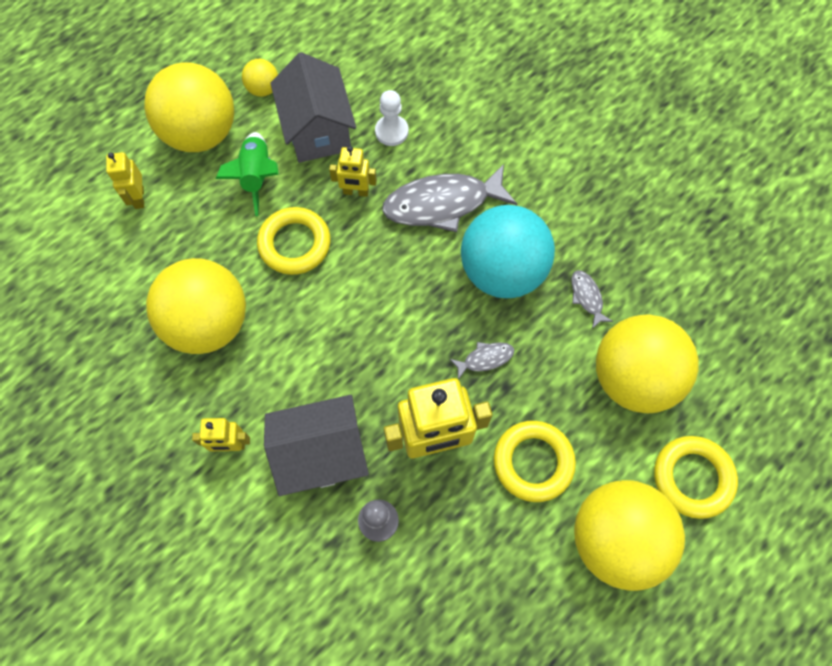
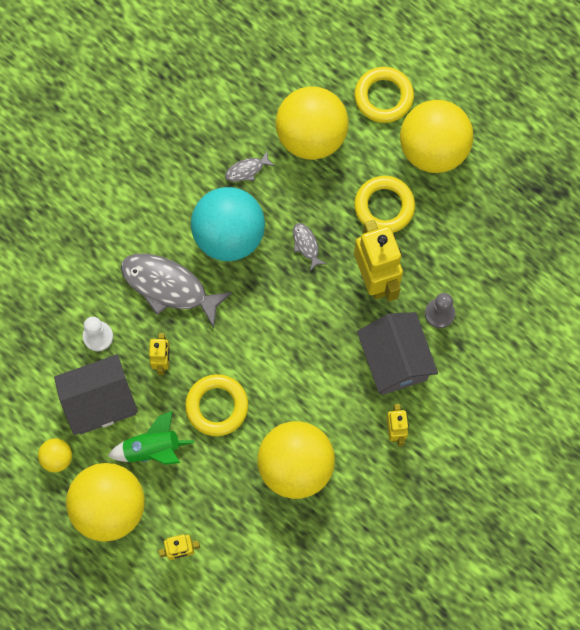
camera: 95 degrees left, 5 degrees up
grey fish [382,164,517,232] -> grey fish turned 135 degrees clockwise [121,254,232,328]

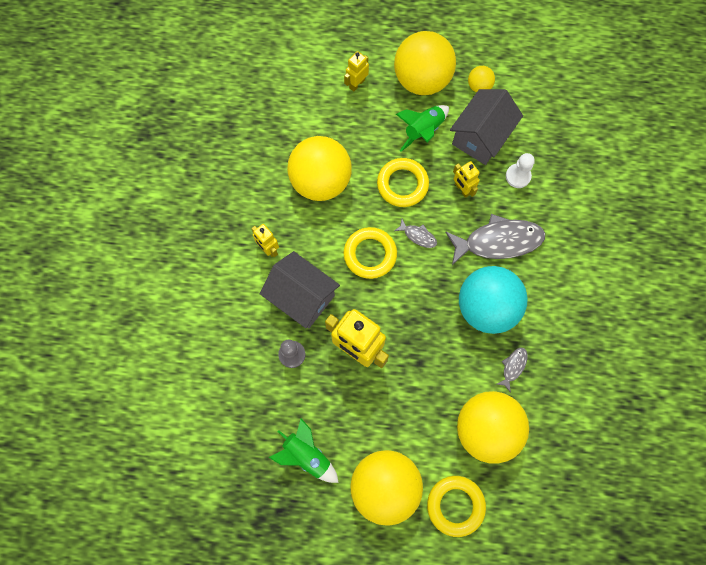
camera: 145 degrees right, 0 degrees up
grey fish [293,223,326,271] -> grey fish moved to [394,219,437,248]
yellow ring [354,176,415,233] -> yellow ring moved to [344,227,397,279]
none -> green rocket [269,419,339,483]

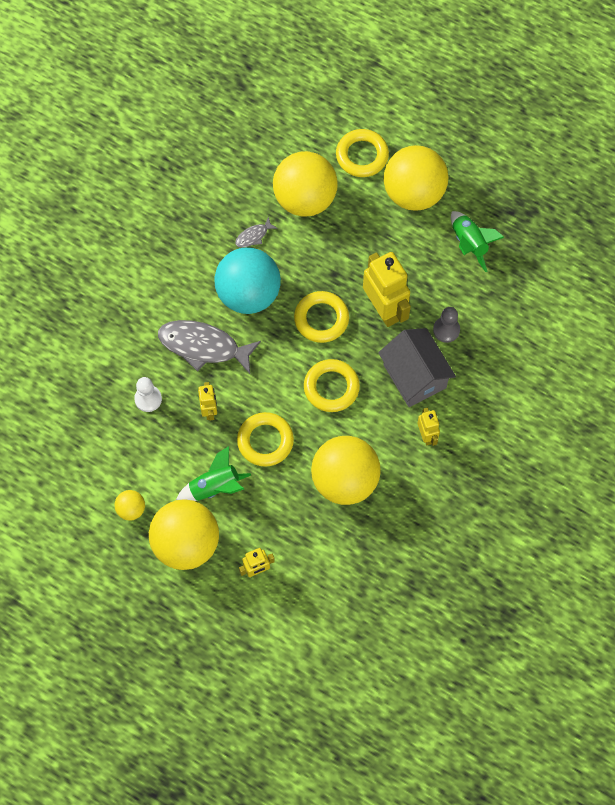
camera: 155 degrees left, 5 degrees down
grey fish [394,219,437,248] -> none
grey house [450,89,523,165] -> none
none -> yellow ring [294,291,349,343]

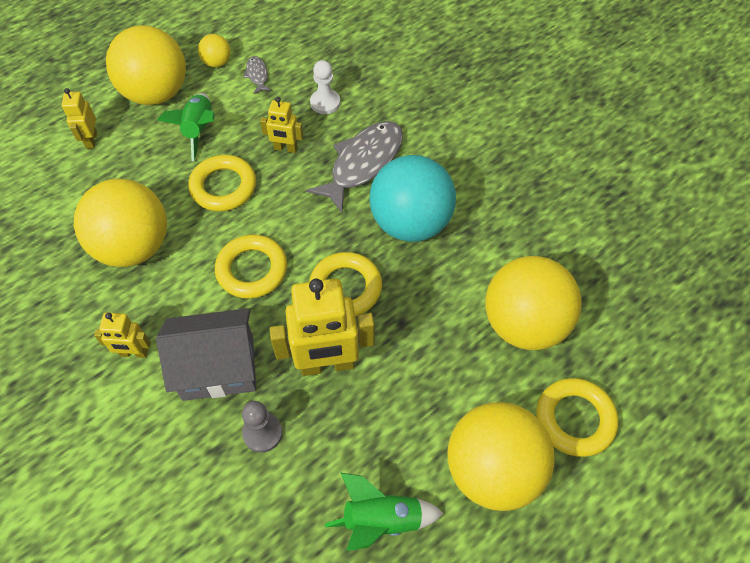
camera: 110 degrees right, 10 degrees down
grey fish [235,216,278,248] -> grey fish moved to [243,56,272,94]

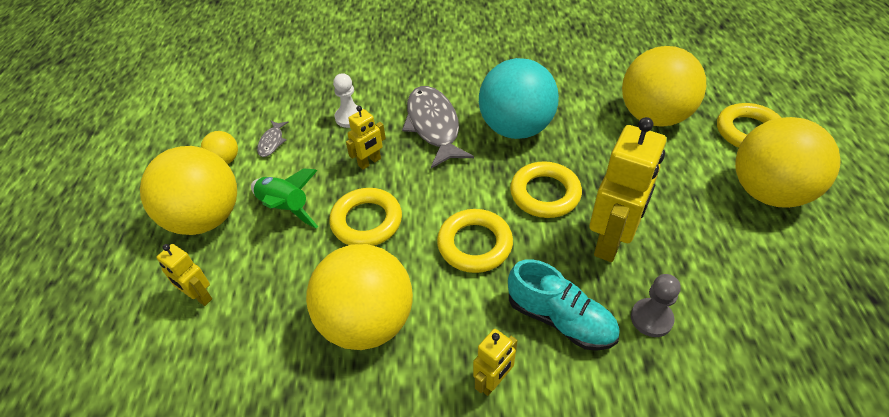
camera: 50 degrees left, 10 degrees down
grey house [156,308,256,401] -> turquoise shoe [508,259,620,351]
grey fish [243,56,272,94] -> grey fish turned 105 degrees counterclockwise [257,121,289,157]
green rocket [325,472,444,551] -> none

